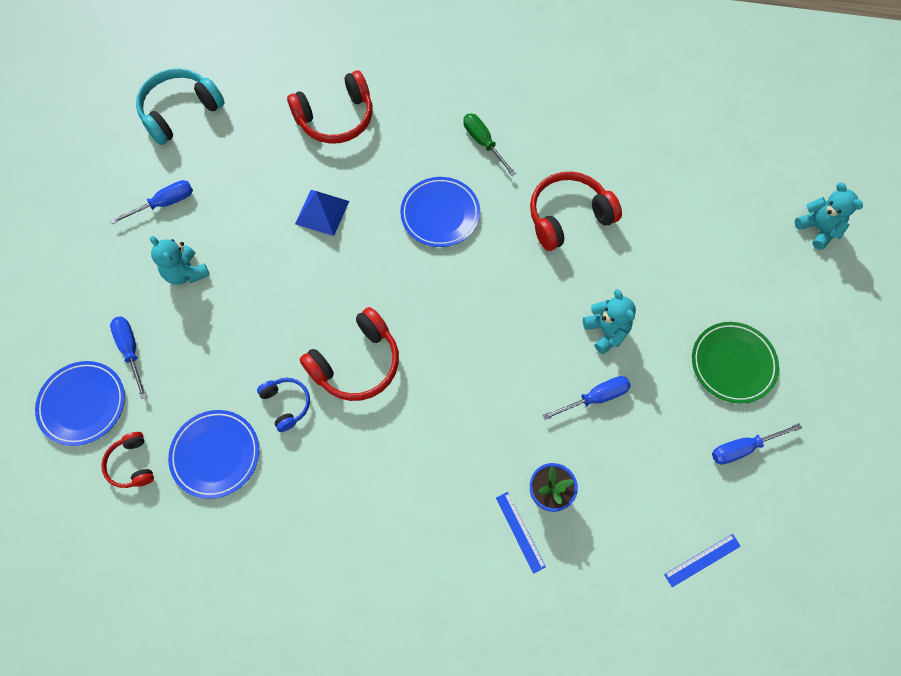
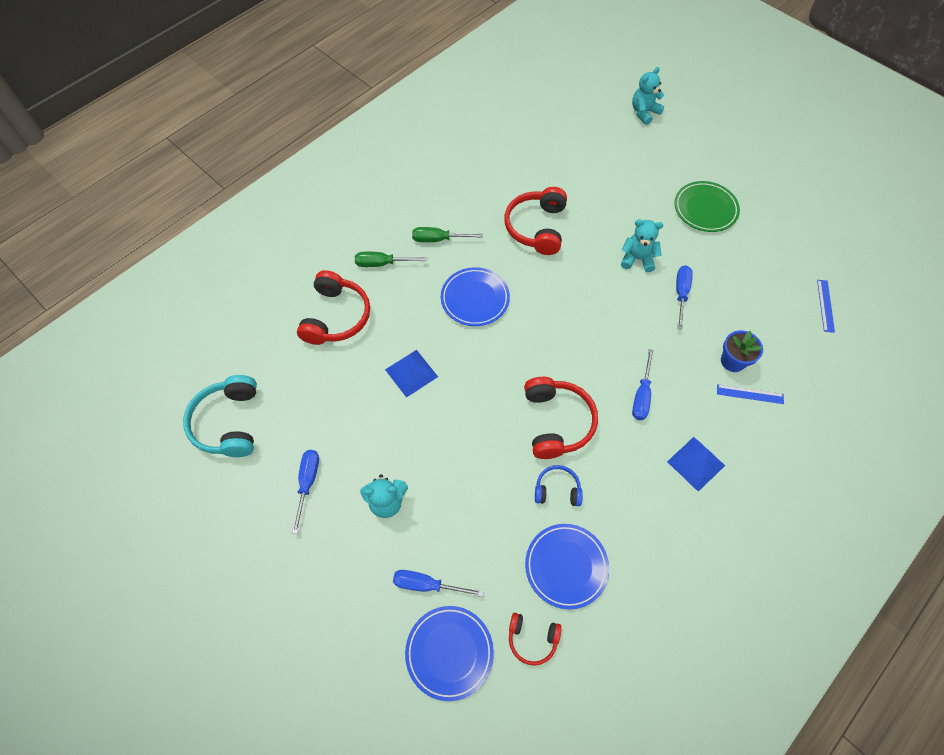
camera: 55 degrees left, 5 degrees down
blue screwdriver [712,423,802,465] -> blue screwdriver moved to [632,349,654,420]
turquoise teddy bear [795,183,863,250] -> turquoise teddy bear turned 45 degrees counterclockwise [632,67,664,125]
none -> green screwdriver [355,252,427,267]
none -> blue pyramid [667,437,725,492]

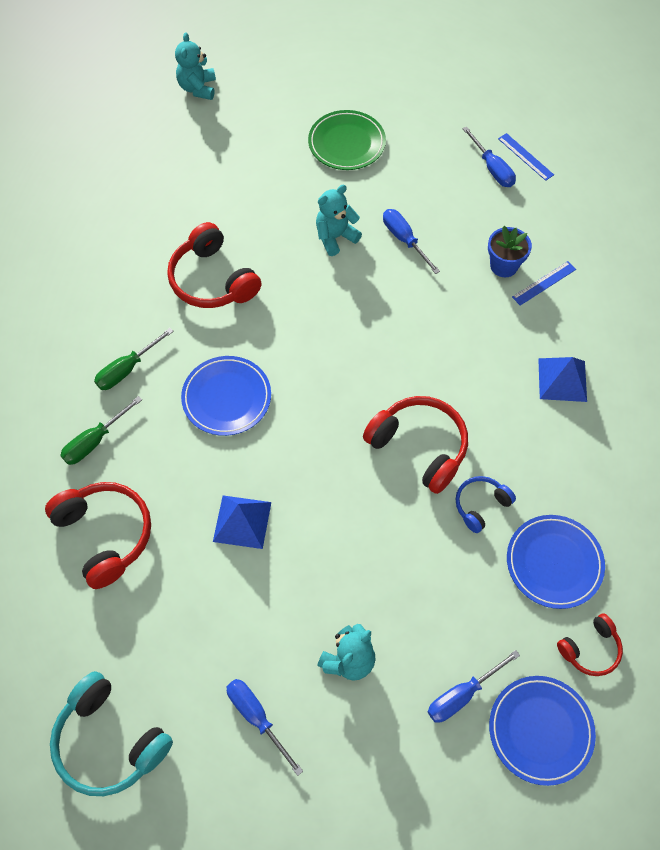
camera: 45 degrees left, 0 degrees up
blue screwdriver [632,349,654,420] -> blue screwdriver moved to [462,127,516,187]

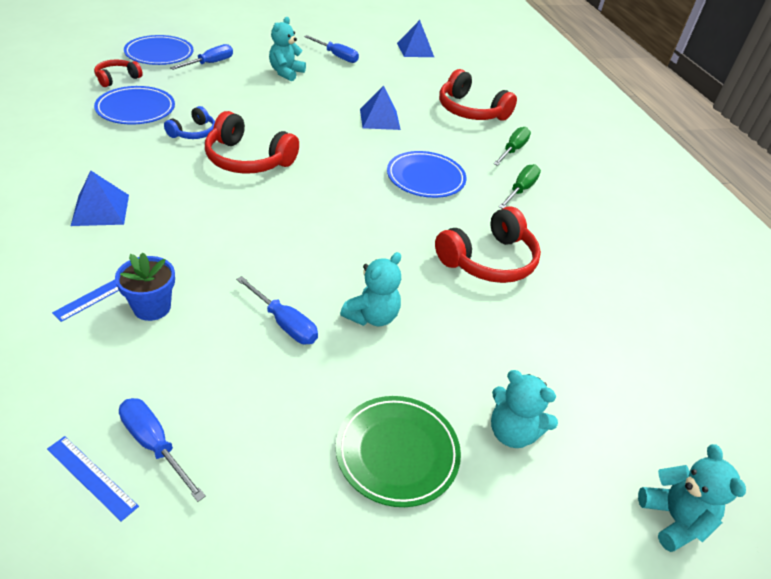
camera: 160 degrees right, 20 degrees down
turquoise headphones [50,671,173,796] -> blue pyramid [397,20,434,57]
red headphones [167,222,262,308] -> red headphones turned 105 degrees clockwise [435,206,541,283]
none -> turquoise teddy bear [491,370,558,448]

